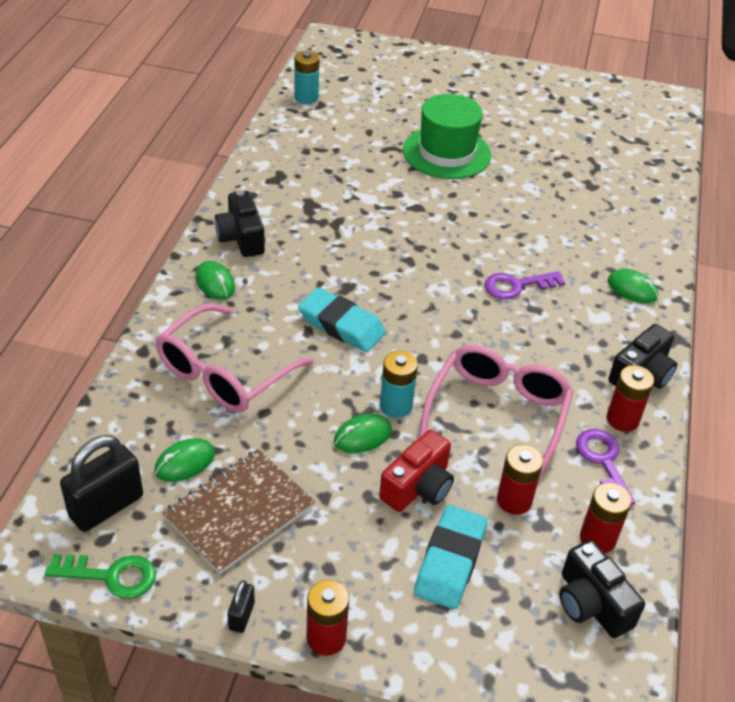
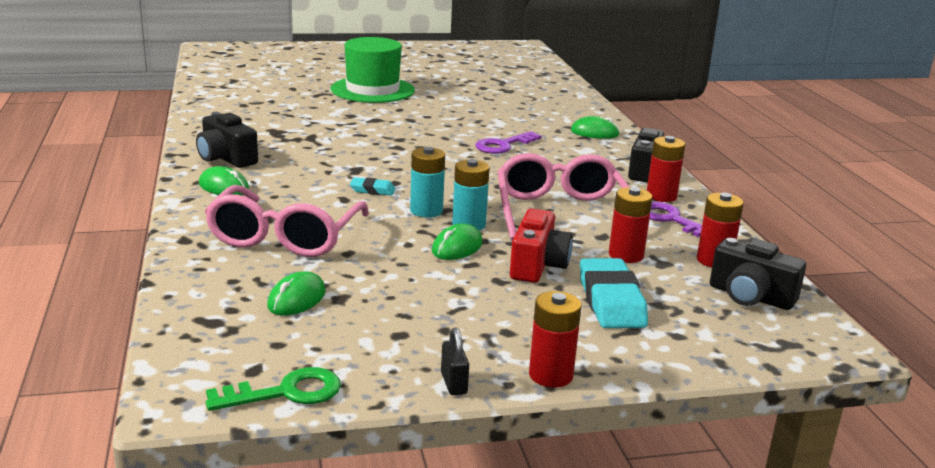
camera: 25 degrees left, 20 degrees down
black padlock [60,435,143,532] -> none
brown notebook [162,449,315,574] -> none
turquoise battery [294,51,319,104] -> turquoise battery moved to [410,147,445,218]
turquoise eraser [298,288,386,352] -> turquoise eraser [350,177,396,196], size x0.50

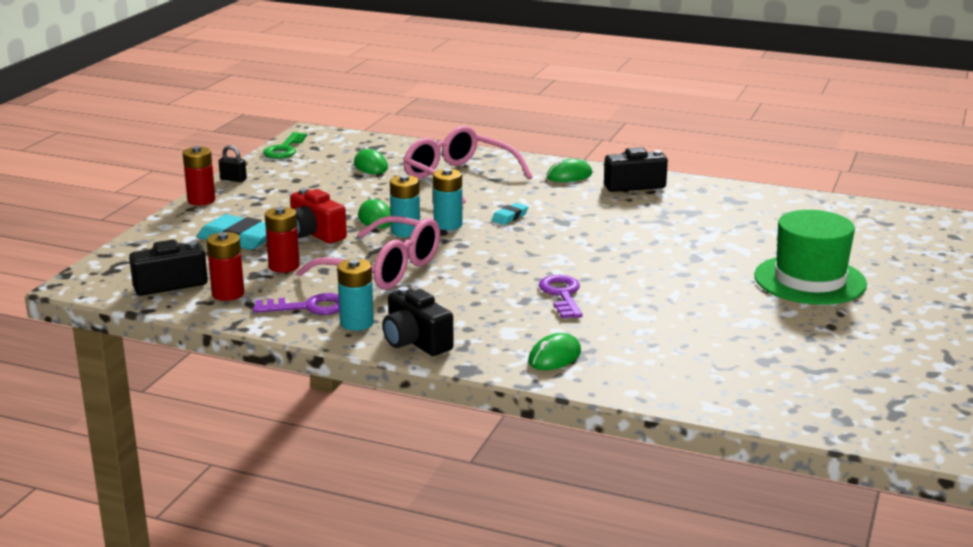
camera: 125 degrees right, 0 degrees up
red battery [647,136,685,202] -> turquoise battery [337,259,374,331]

